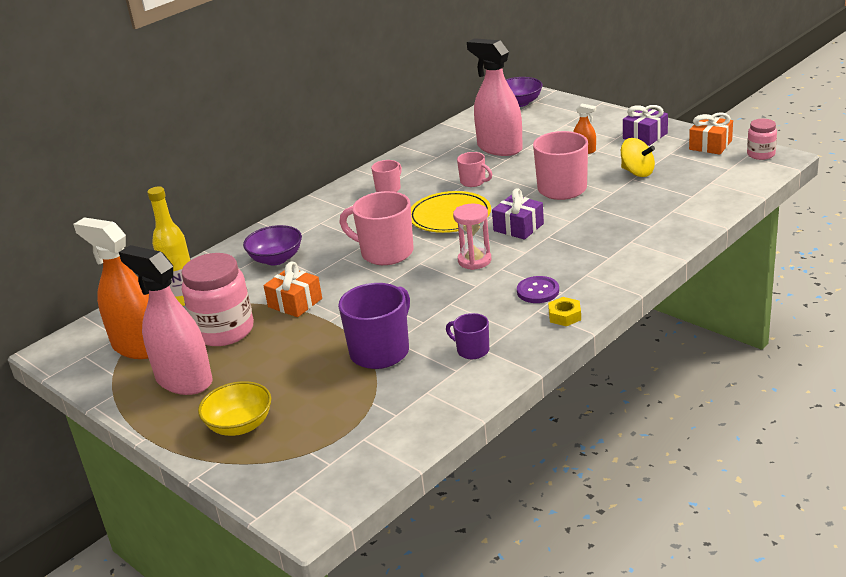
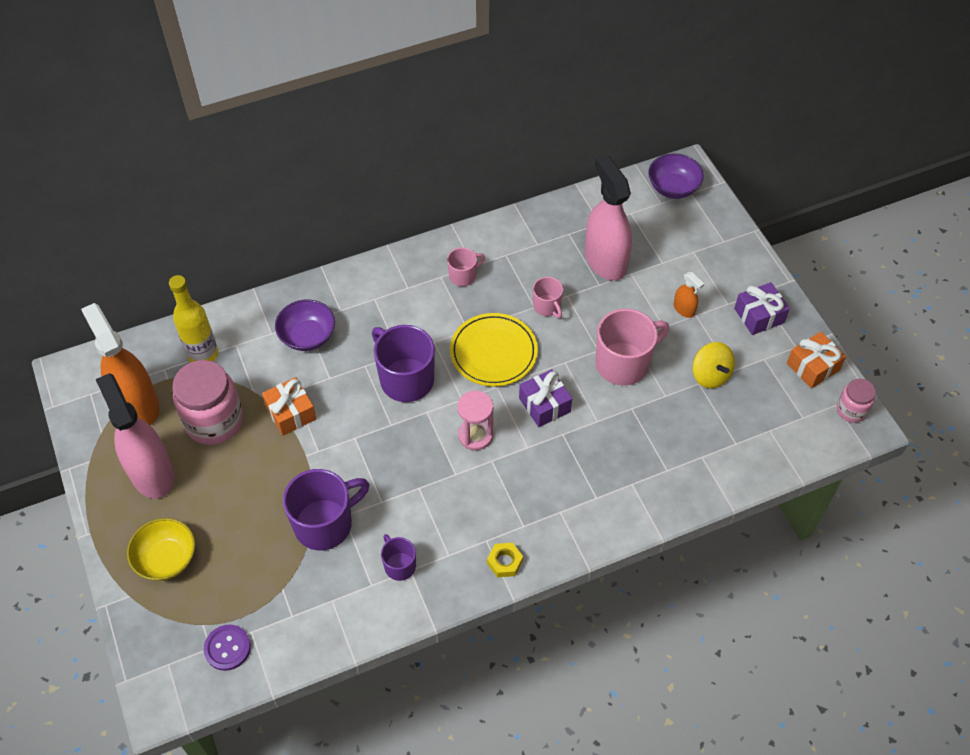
camera: 20 degrees right, 25 degrees up
pink mug [340,191,414,265] -> purple mug [372,325,435,402]
purple button [517,276,559,303] -> purple button moved to [204,625,251,671]

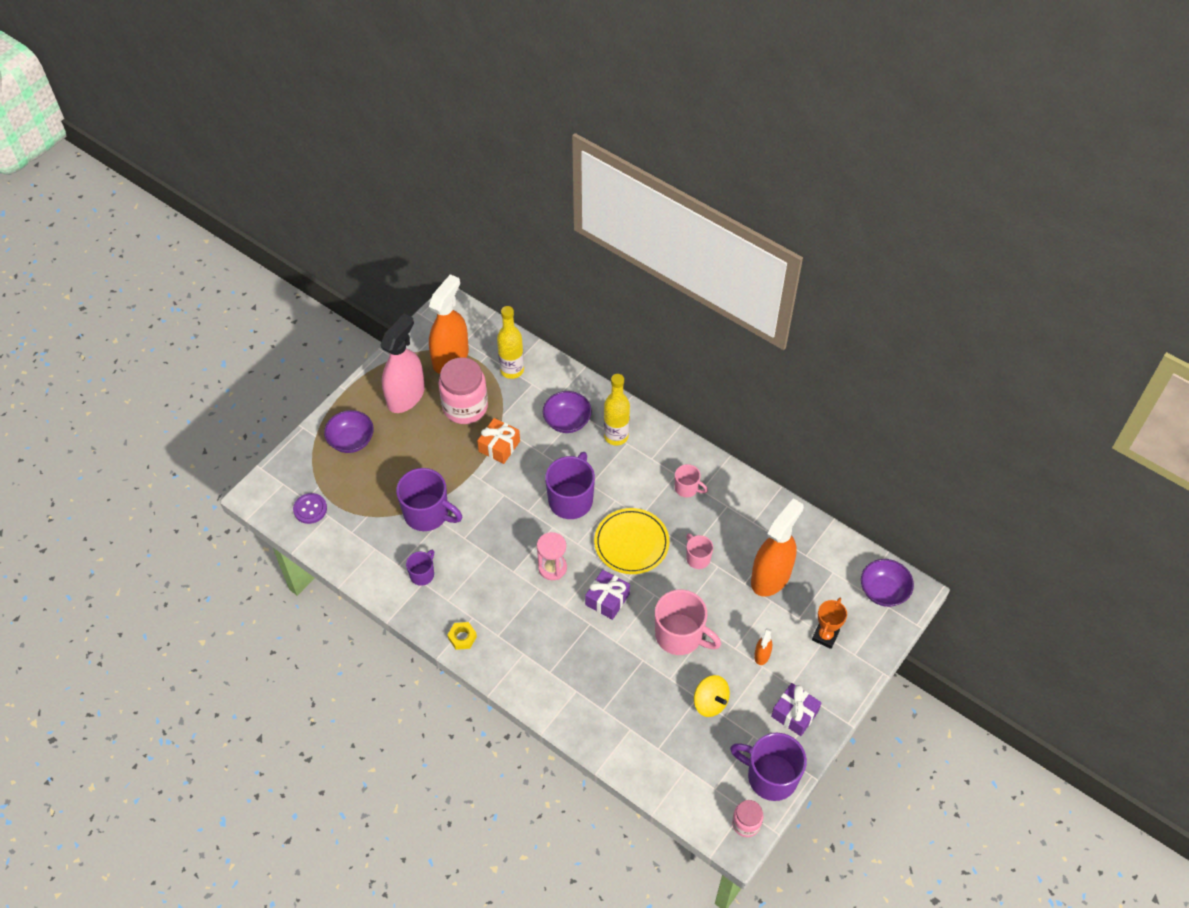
camera: 60 degrees right, 0 degrees up
yellow bowl [127,518,195,581] -> purple bowl [324,410,374,453]
pink mug [533,277,563,318] -> pink mug turned 120 degrees clockwise [686,533,713,569]
pink spray bottle [585,155,632,281] -> orange spray bottle [751,498,804,597]
yellow spinning top [692,342,735,389] -> yellow spinning top turned 75 degrees counterclockwise [694,675,730,717]
orange gift [787,332,846,388] -> purple mug [730,733,807,801]
none -> yellow bottle [604,374,630,446]
none -> orange trophy [812,598,847,649]

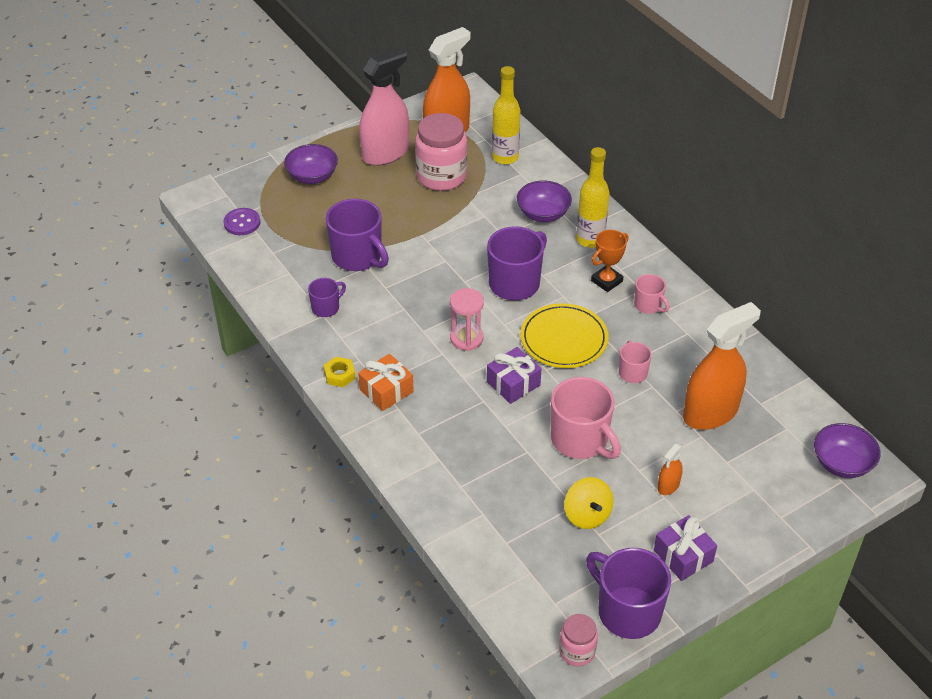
camera: 20 degrees right, 10 degrees down
orange gift [477,418,520,464] -> orange gift moved to [358,354,414,411]
orange trophy [812,598,847,649] -> orange trophy moved to [591,230,629,292]

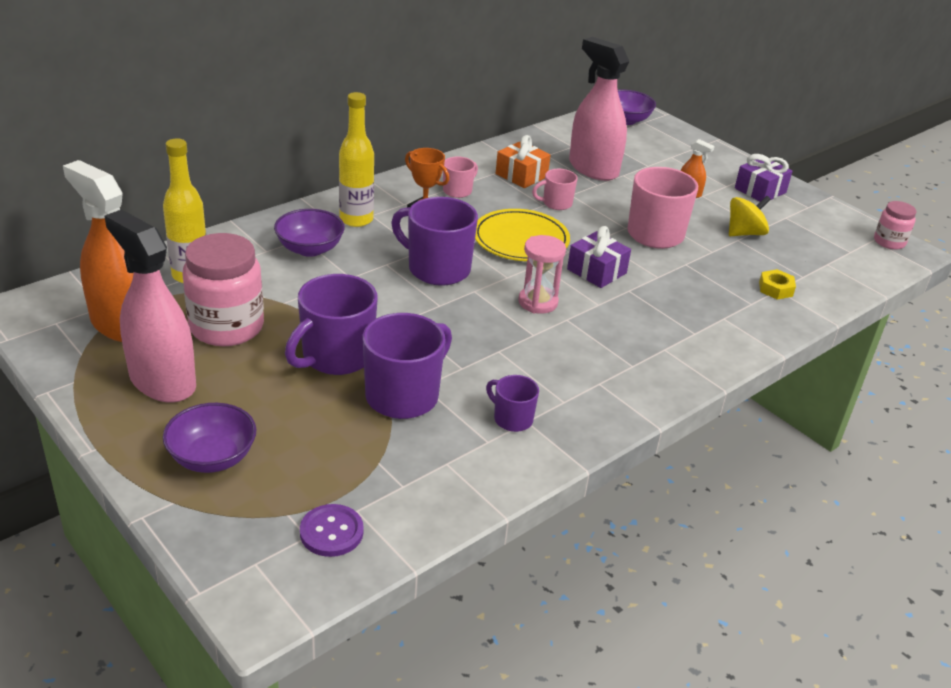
camera: 100 degrees left, 10 degrees down
yellow nut [324,357,356,387] -> yellow nut moved to [759,269,796,300]
orange gift [358,354,414,411] -> orange gift moved to [496,135,550,188]
purple mug [586,548,671,639] -> purple mug moved to [285,274,378,375]
orange spray bottle [683,302,761,430] -> pink spray bottle [569,37,629,181]

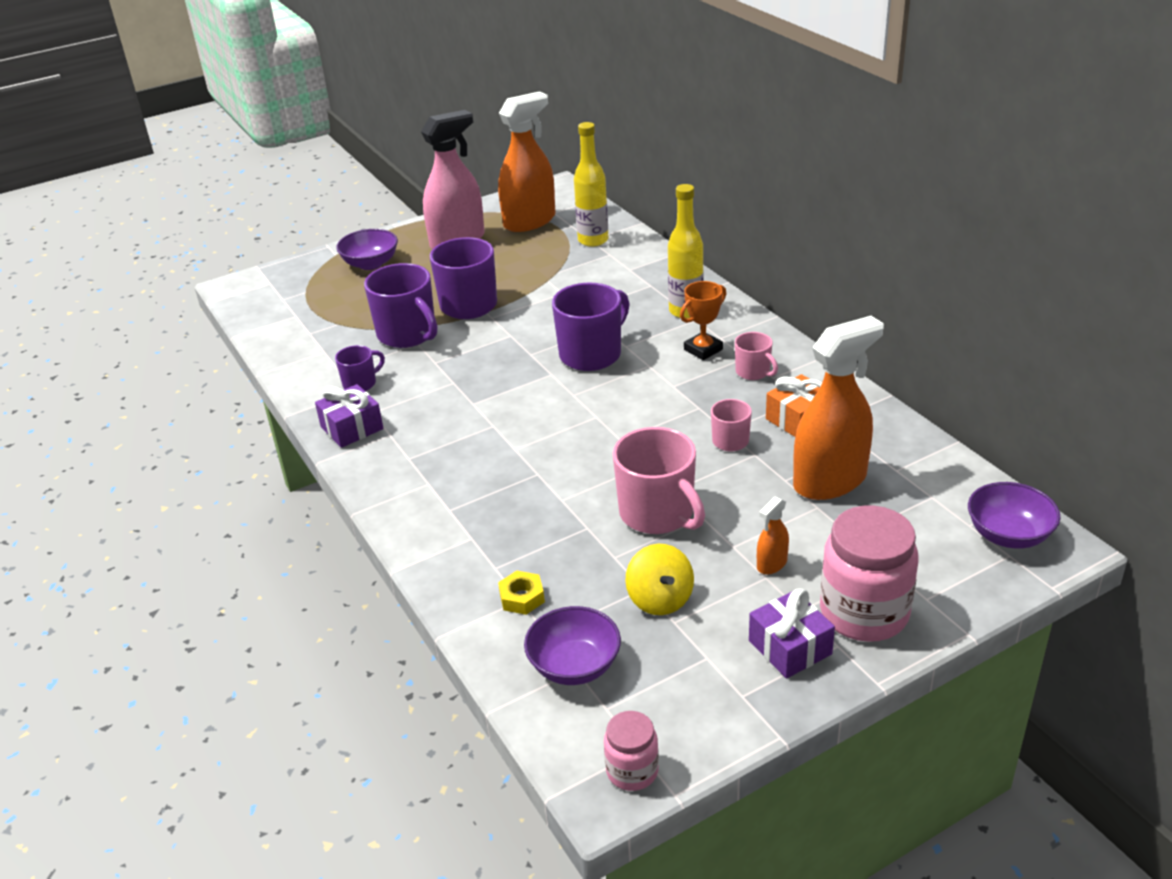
camera: 105 degrees right, 0 degrees up
pink jar [183,233,264,346] -> pink jar moved to [820,506,919,642]
purple bowl [274,209,345,257] -> purple bowl moved to [524,606,621,685]
purple button [300,504,364,557] -> none
yellow plate [475,209,570,261] -> none
pink hourglass [518,235,566,314] -> none
purple gift [567,226,631,288] -> purple gift moved to [315,384,384,448]
pink spray bottle [569,37,629,181] -> orange spray bottle [793,316,884,500]

